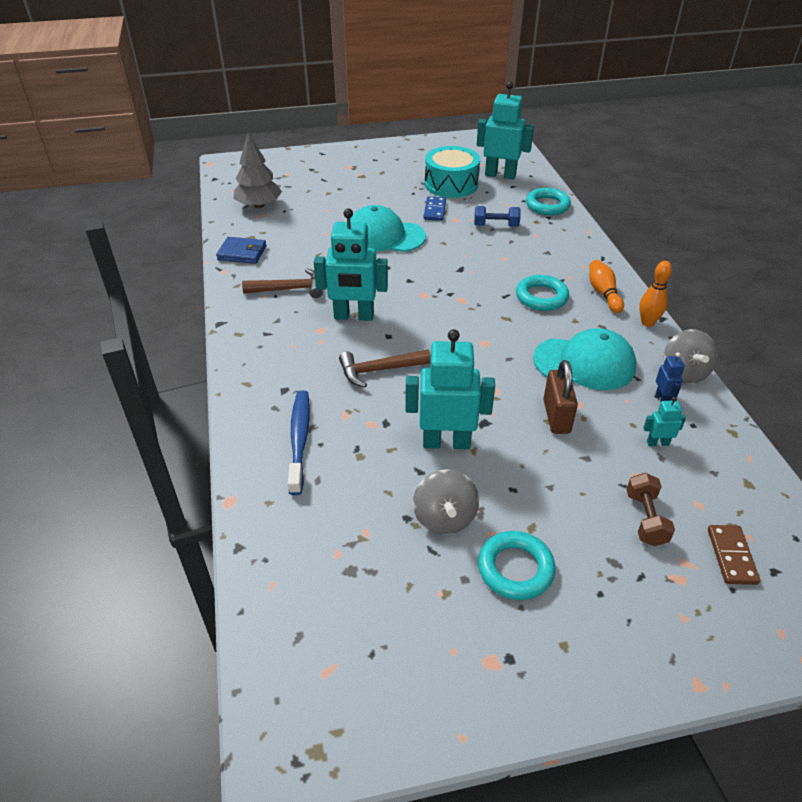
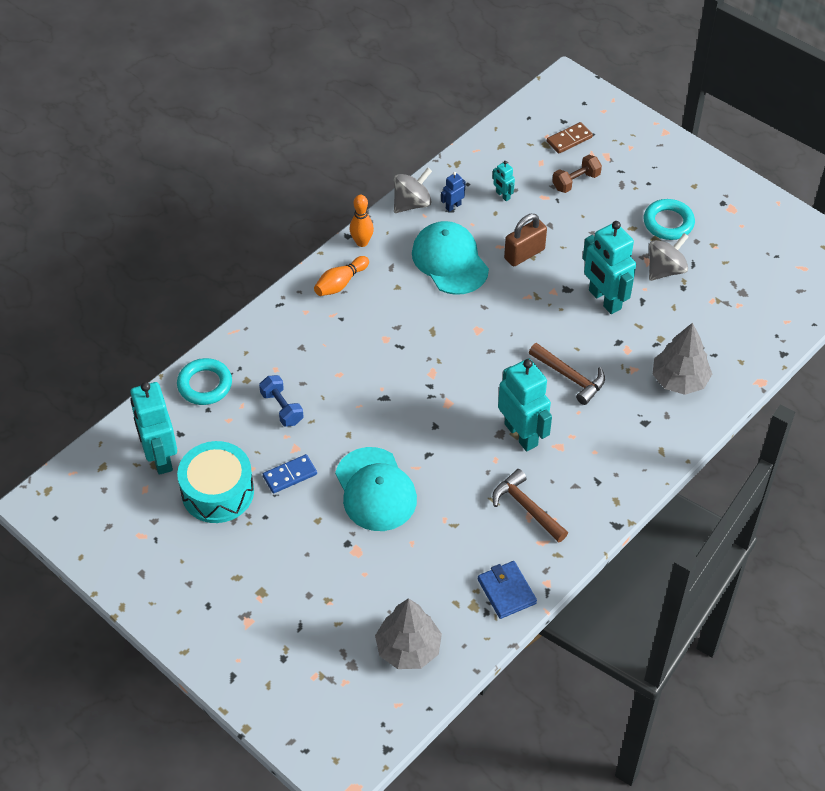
camera: 125 degrees left, 10 degrees up
blue toothbrush [288,390,310,495] -> grey tree [653,323,712,395]
turquoise ring [516,275,569,311] -> none

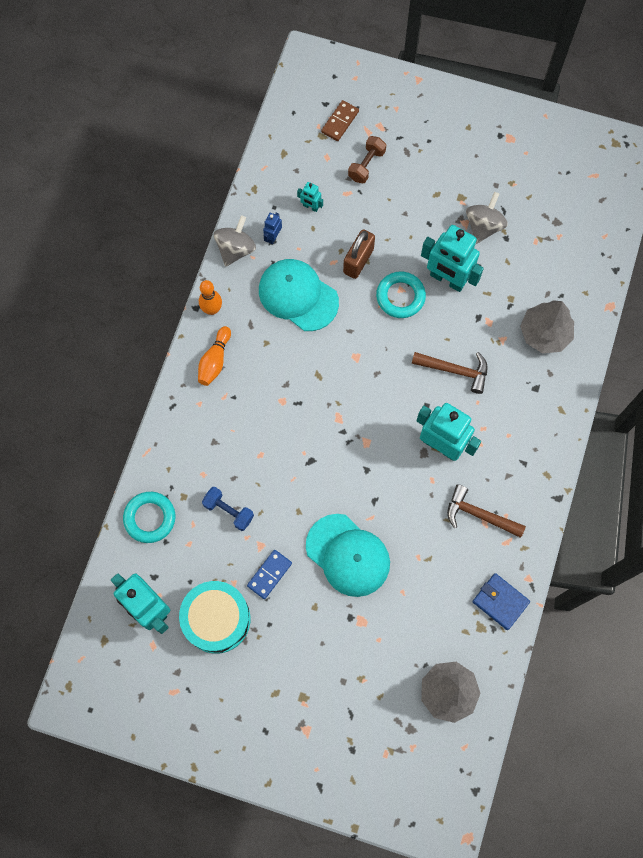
camera: 25 degrees left, 20 degrees up
turquoise ring [644,199,695,240] -> turquoise ring moved to [376,271,426,318]

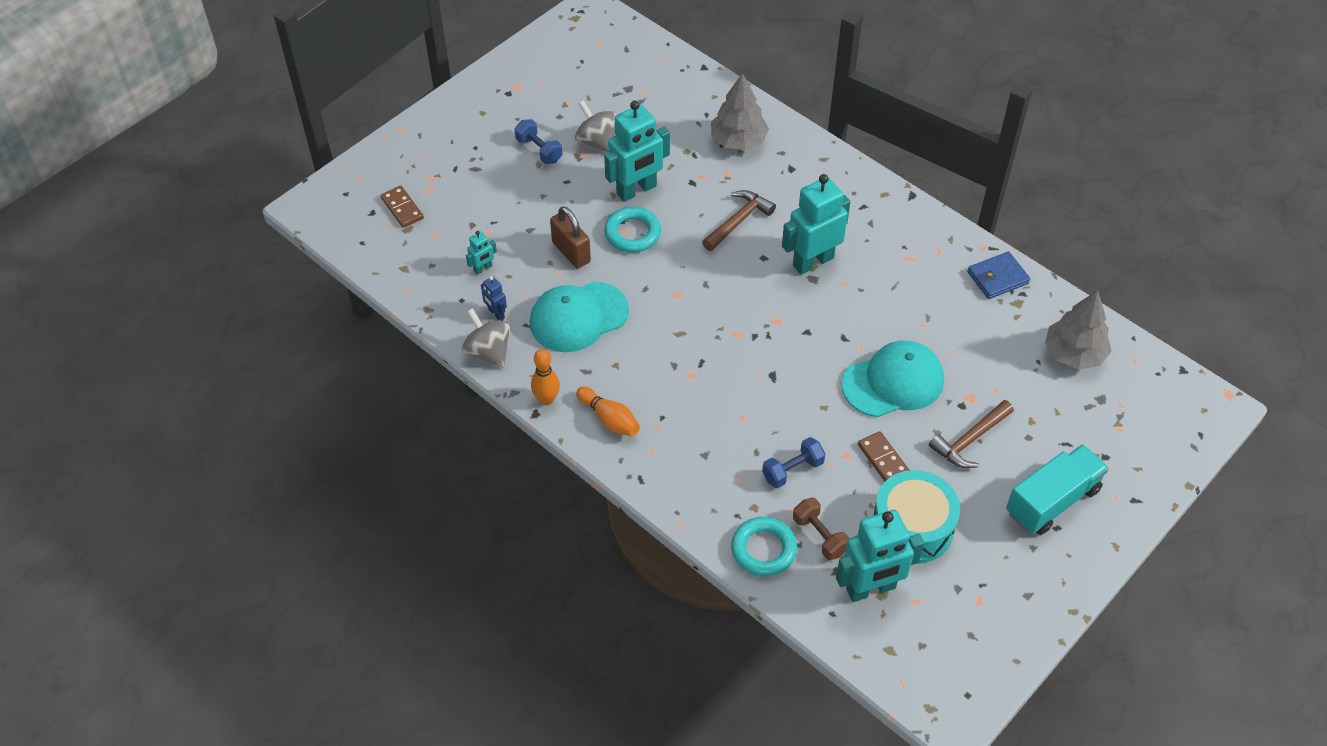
camera: 65 degrees left, 20 degrees down
blue domino [247,550,292,599] -> brown domino [858,431,909,481]
brown dumbbell [348,136,386,183] -> brown dumbbell moved to [793,498,850,560]
brown hammer [447,484,526,538] -> brown hammer moved to [929,400,1014,468]
none -> blue dumbbell [515,119,563,164]
none -> turquoise truck [1006,444,1109,535]

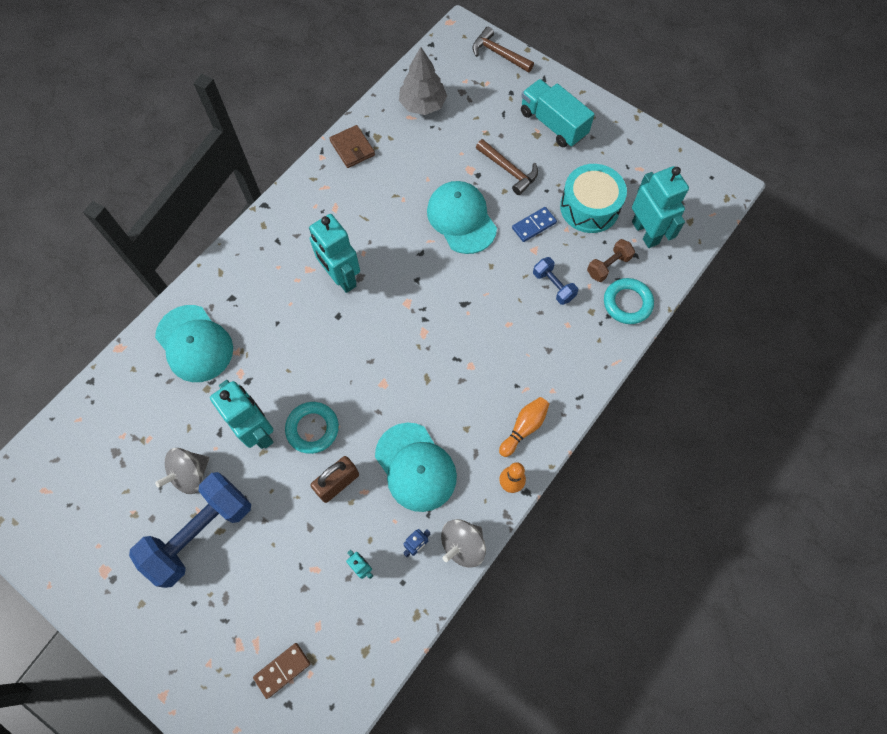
camera: 95 degrees left, 15 degrees up
blue dumbbell [515,119,563,164] -> blue dumbbell [129,472,251,588], size x2.05
brown hammer [702,190,776,251] -> brown hammer moved to [472,27,534,72]
grey tree [711,73,769,150] -> turquoise cap [155,305,233,382]
brown domino [858,431,909,481] -> blue domino [512,207,557,242]
blue wallet [967,251,1030,299] -> brown wallet [330,125,375,168]

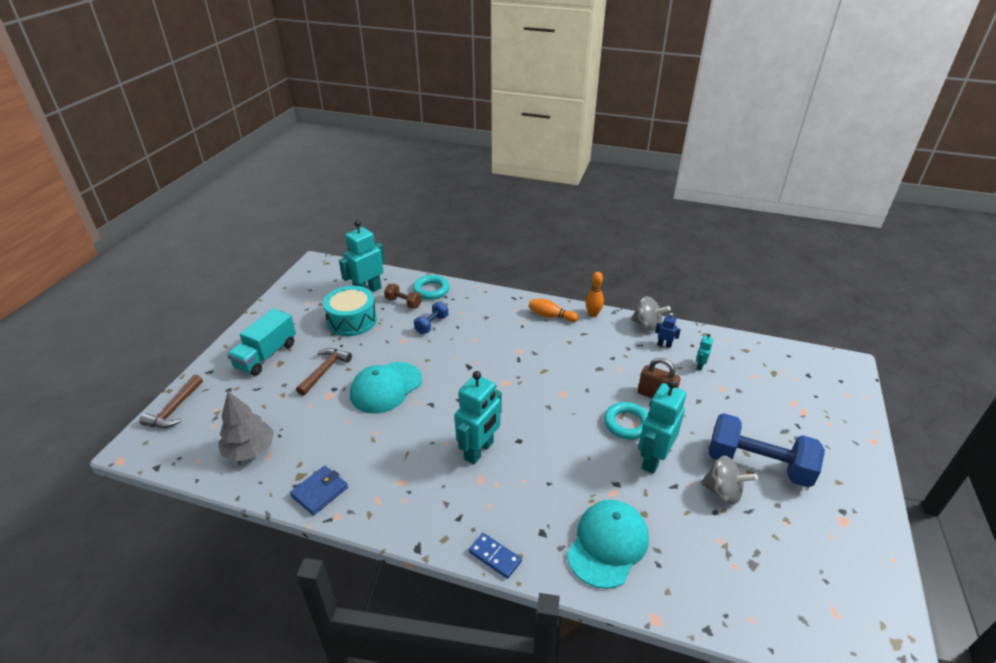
camera: 110 degrees left, 30 degrees down
brown domino [253,643,310,699] -> none
brown wallet [330,125,375,168] -> blue wallet [290,466,348,516]
turquoise cap [375,423,457,512] -> none
blue domino [512,207,557,242] -> blue domino moved to [468,533,522,579]

